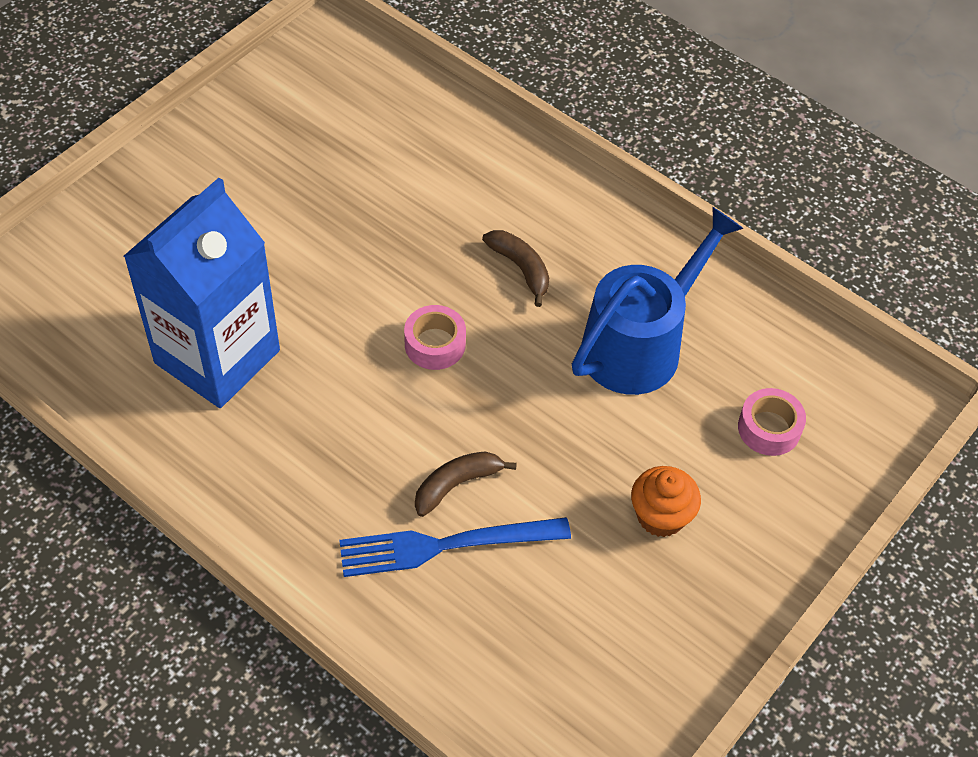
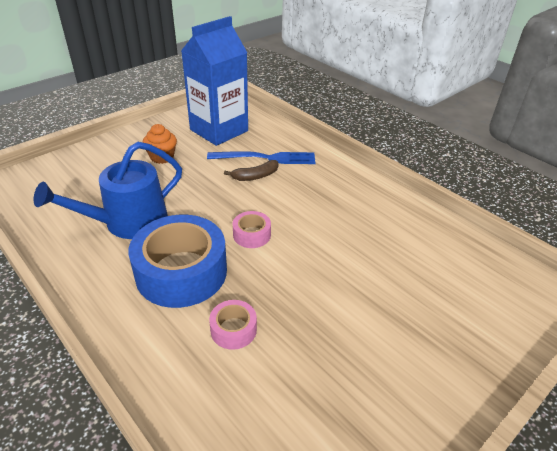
camera: 170 degrees left, 15 degrees down
blue carton [124,178,280,408] -> blue carton moved to [181,16,248,146]
brown banana [482,230,549,307] -> blue tape [129,215,227,308]
pink tape [738,388,806,456] -> pink tape moved to [209,300,257,350]

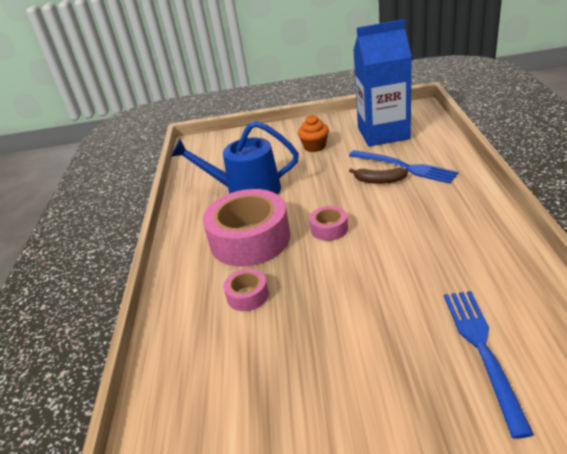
camera: 45 degrees right, 5 degrees down
blue tape [129,215,227,308] -> pink tape [203,189,290,267]
none -> blue fork [444,291,534,438]

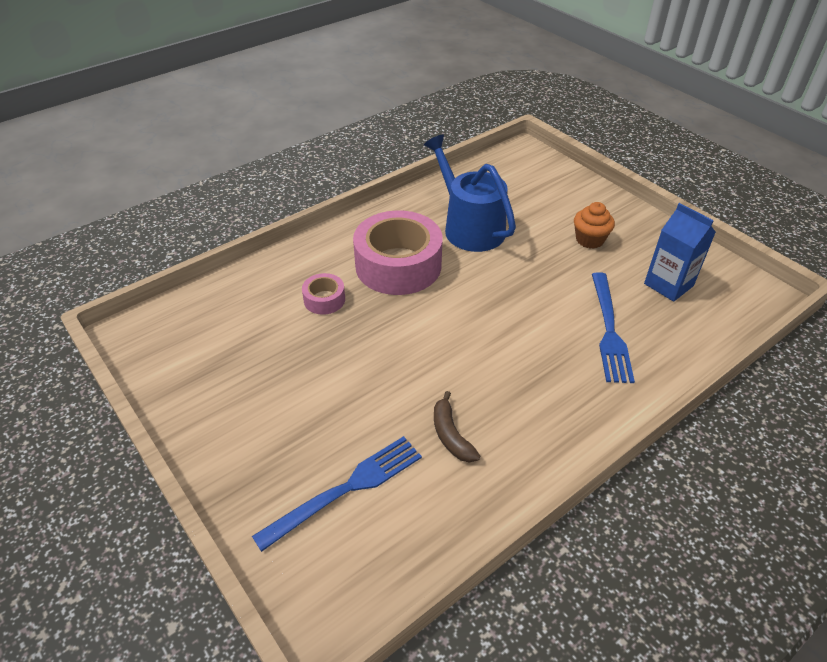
camera: 50 degrees right, 10 degrees up
pink tape [309,206,348,241] -> none
brown banana [349,168,408,184] -> brown banana moved to [434,391,480,462]
blue carton [353,19,412,146] -> blue carton [644,203,716,302], size x0.60

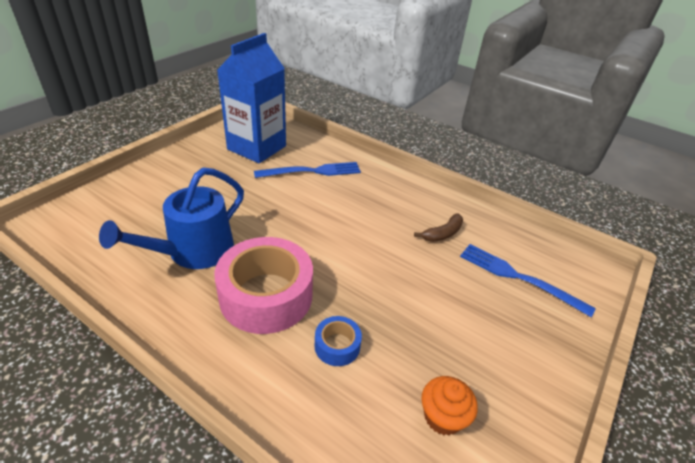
camera: 110 degrees left, 5 degrees down
pink tape [302,273,345,315] -> blue tape [315,316,362,366]
orange cupcake [574,202,615,249] -> orange cupcake moved to [422,376,478,436]
blue carton [644,203,716,302] -> blue carton [217,33,286,163], size x1.66

